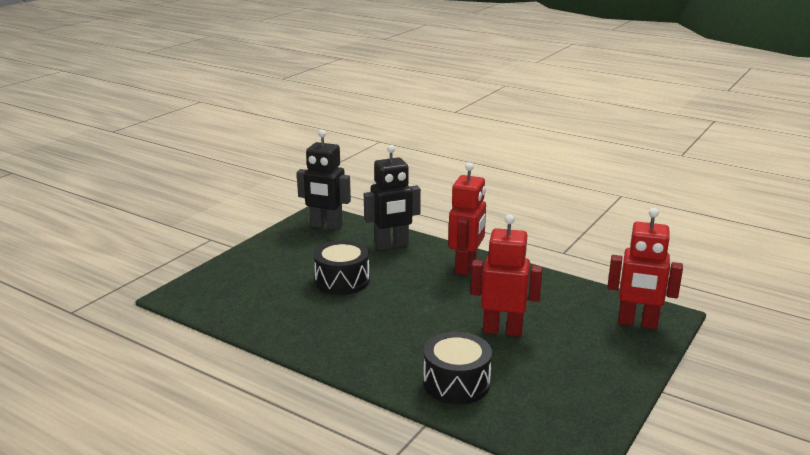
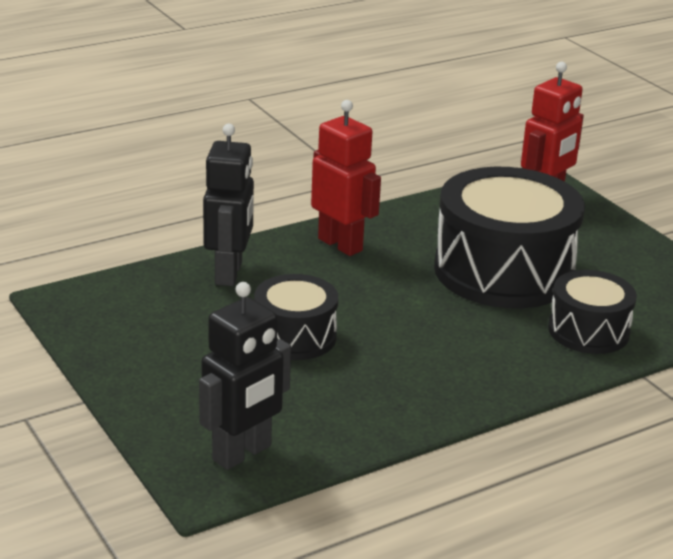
camera: 65 degrees left, 5 degrees up
black robot [297,130,351,231] -> black robot moved to [199,282,291,470]
red robot [470,214,543,337] -> black drum [434,167,585,308]

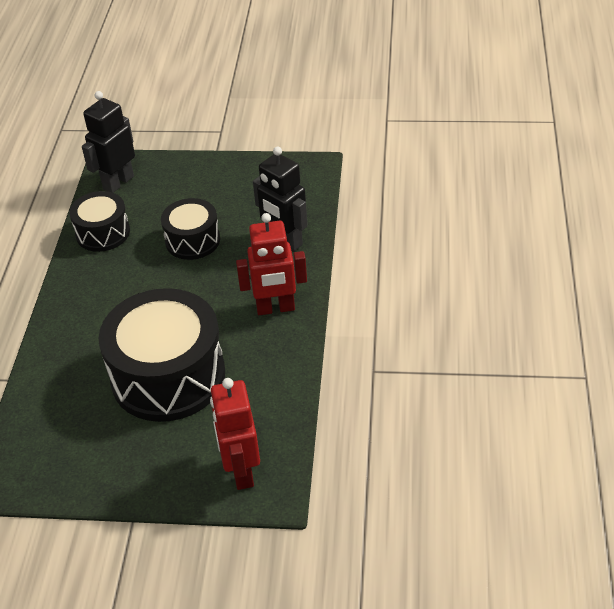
camera: 130 degrees right, 15 degrees up
black robot [199,282,291,470] -> black robot turned 45 degrees clockwise [82,91,135,193]
black drum [548,270,637,354] -> black drum moved to [69,191,130,252]

